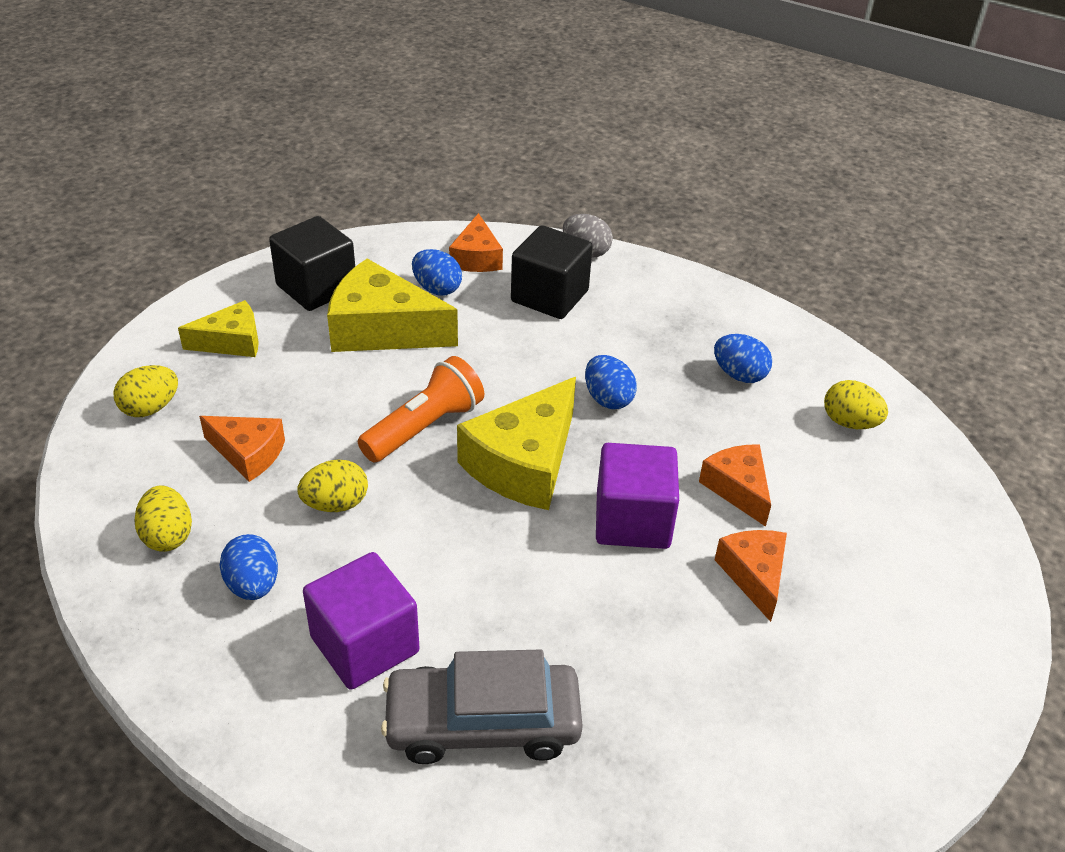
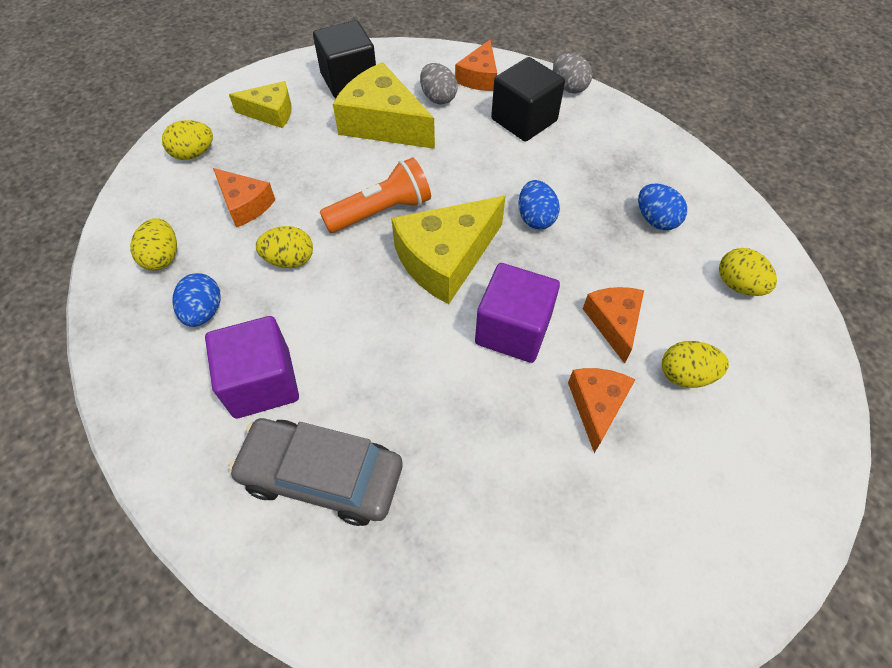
camera: 20 degrees right, 15 degrees up
blue egg [412,249,462,296] -> grey egg [420,63,458,104]
none -> yellow egg [662,341,729,388]

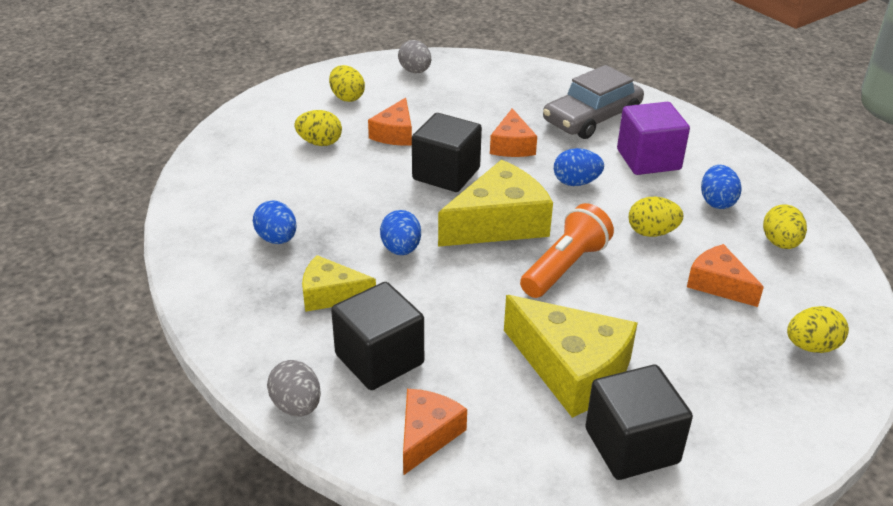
camera: 175 degrees left, 20 degrees down
yellow cheese [229,81,291,128] -> yellow cheese moved to [302,255,376,312]
grey car [229,418,402,526] -> grey car turned 120 degrees clockwise [543,65,644,139]
orange flashlight [320,157,431,233] -> orange flashlight turned 150 degrees clockwise [520,203,614,298]
grey egg [420,63,458,104] -> grey egg moved to [398,40,431,73]
purple cube [475,263,560,363] -> black cube [412,113,482,192]
orange cheese [583,287,644,364] -> orange cheese moved to [490,108,537,157]
yellow egg [719,248,777,296] -> yellow egg moved to [329,65,365,102]
none -> blue egg [554,148,604,186]

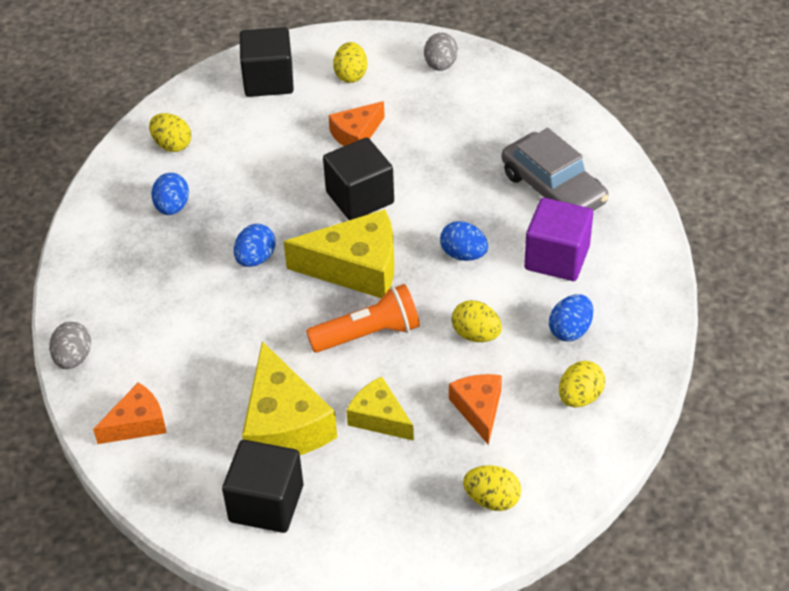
camera: 35 degrees right, 10 degrees up
yellow egg [294,110,342,146] -> yellow egg moved to [149,113,191,152]
yellow cheese [302,255,376,312] -> yellow cheese moved to [346,377,414,441]
black cube [331,282,424,390] -> black cube moved to [240,27,294,97]
orange cheese [490,108,537,157] -> none
grey car [543,65,644,139] -> grey car turned 120 degrees counterclockwise [502,128,609,211]

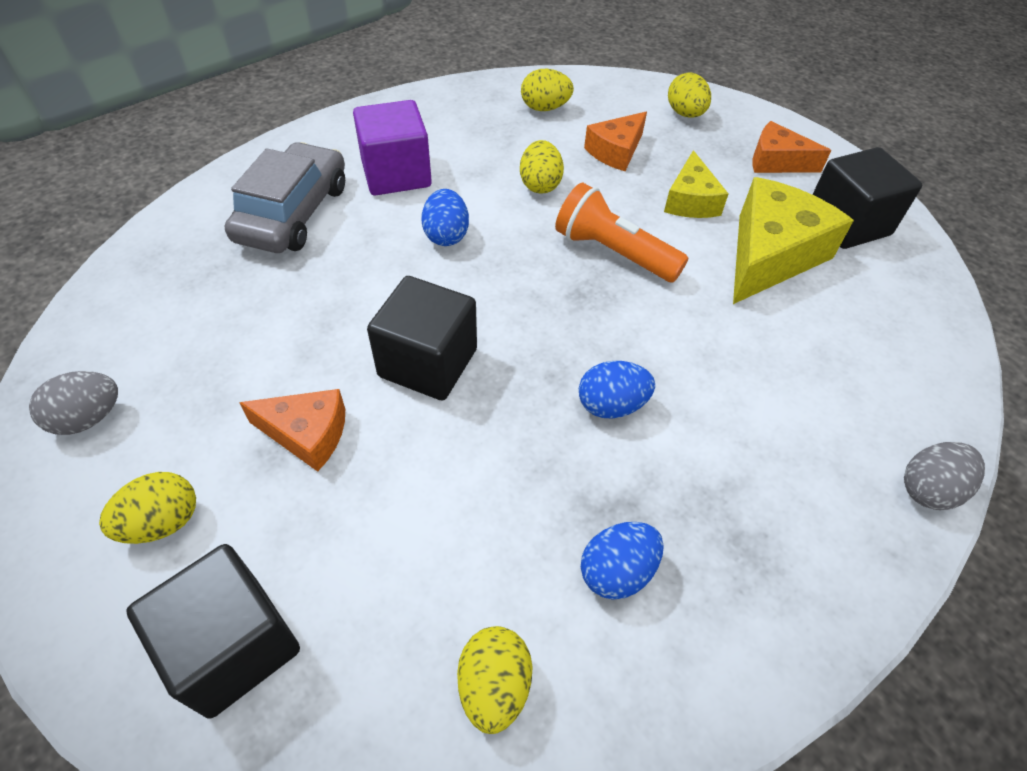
camera: 130 degrees left, 5 degrees up
orange cheese [93,382,167,444] -> orange cheese moved to [752,121,831,173]
yellow cheese [283,209,394,298] -> none
blue egg [549,294,593,341] -> none

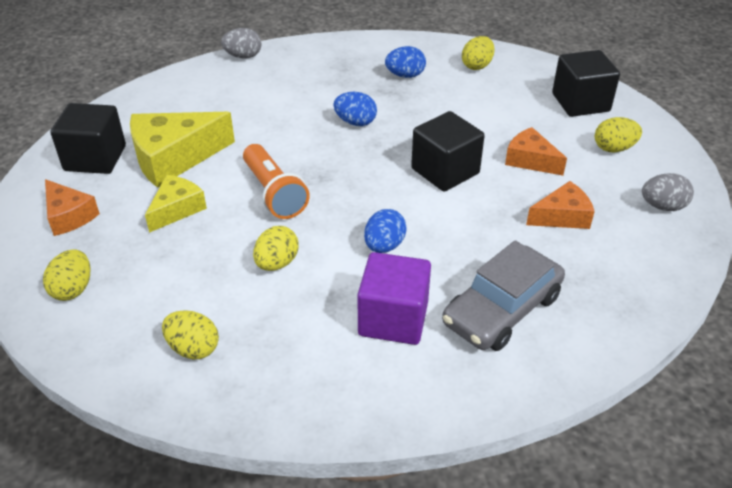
camera: 150 degrees left, 10 degrees down
orange cheese [584,112,647,171] -> orange cheese moved to [526,181,595,229]

